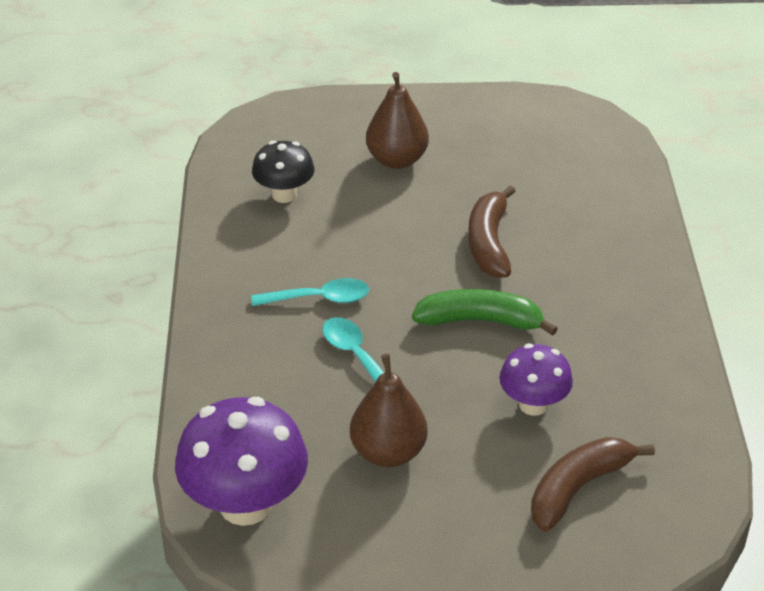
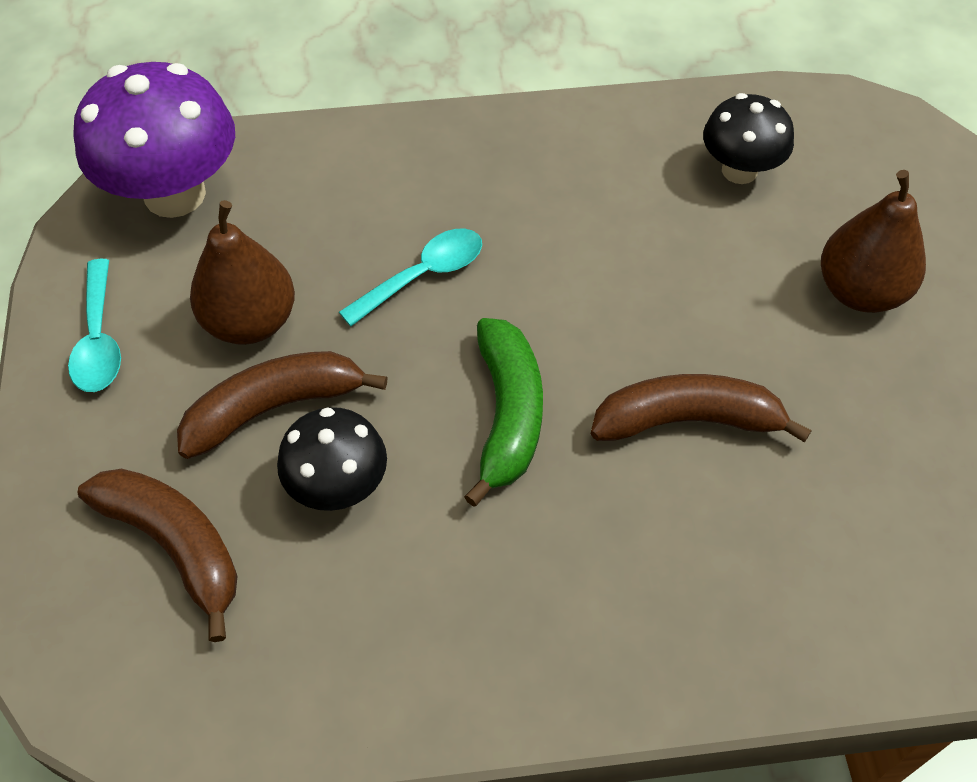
camera: 85 degrees right, 15 degrees up
turquoise spoon [252,278,369,306] -> turquoise spoon moved to [68,259,121,392]
purple mushroom [499,344,573,416] -> black mushroom [277,407,387,511]
none -> brown banana [177,351,388,459]

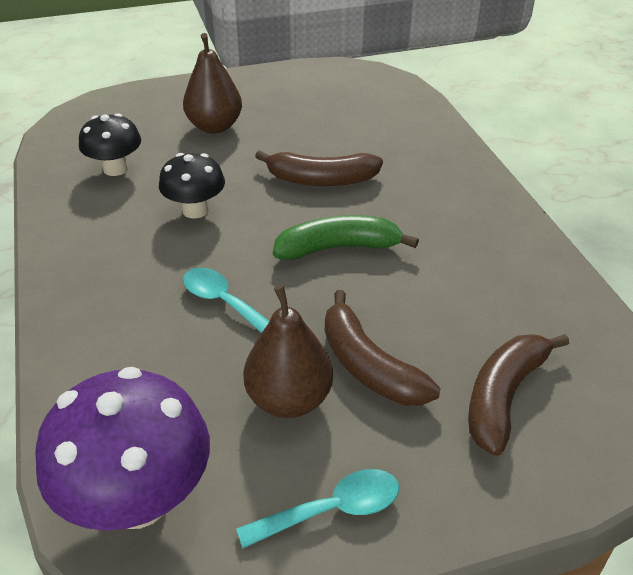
camera: 100 degrees left, 15 degrees down
black mushroom [277,407,387,511] -> black mushroom moved to [159,153,225,219]
brown banana [591,374,812,443] -> brown banana turned 75 degrees counterclockwise [255,150,383,186]

